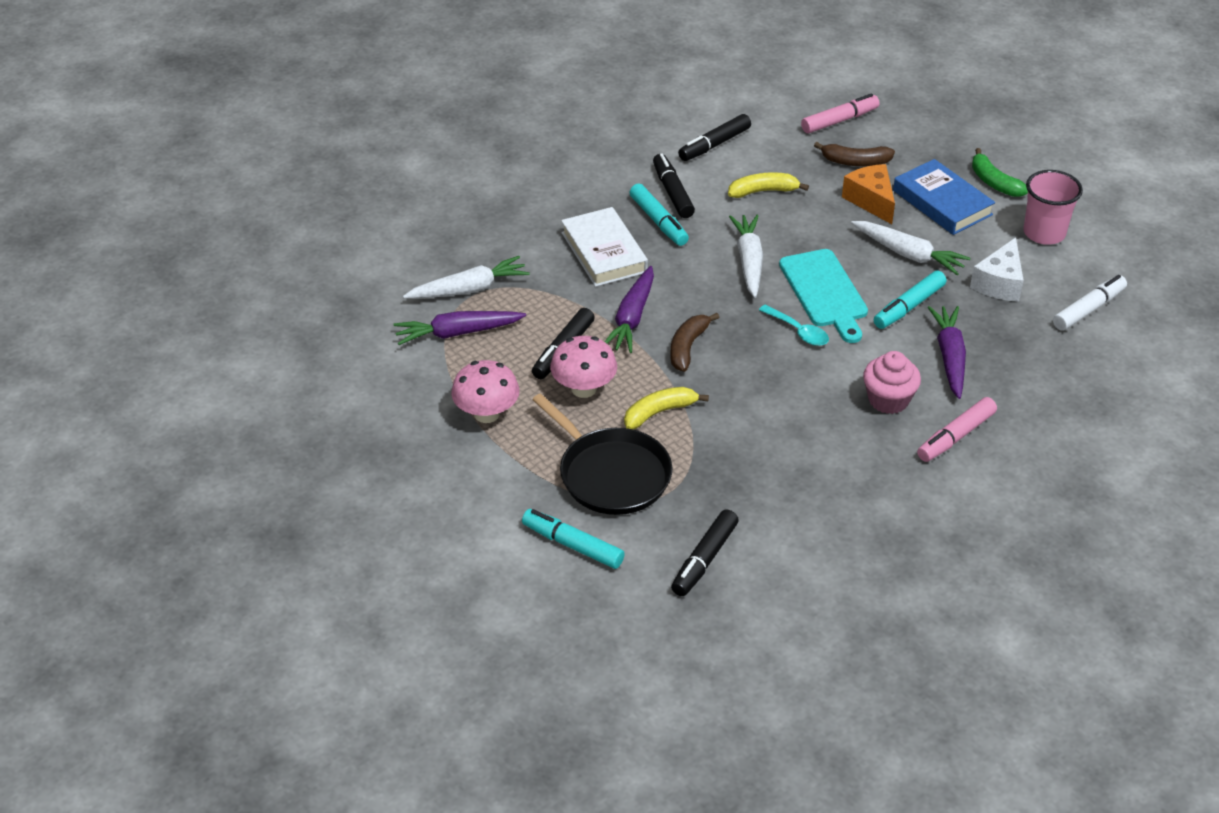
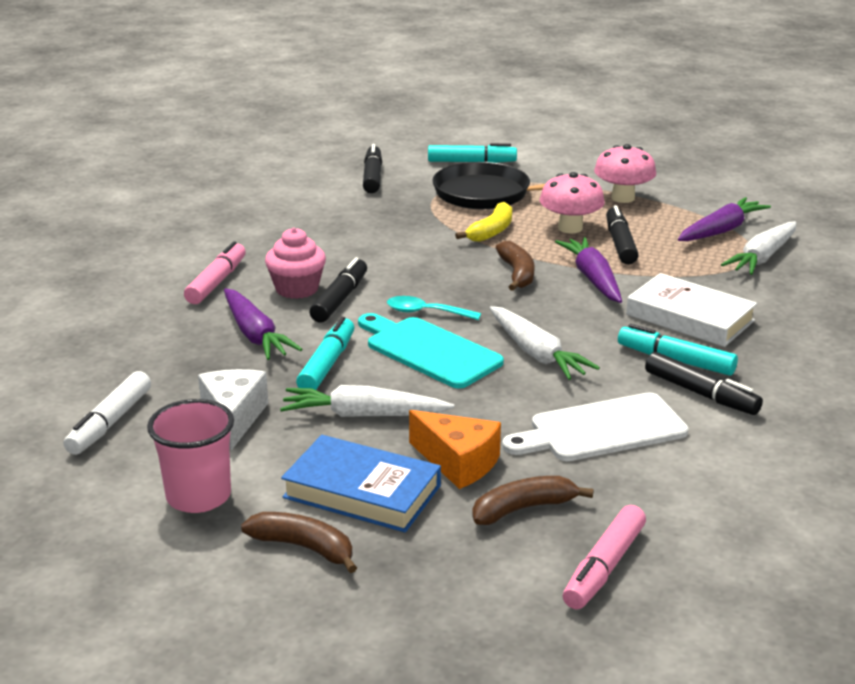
camera: 150 degrees right, 15 degrees down
black marker [678,114,751,161] -> black marker moved to [309,257,367,322]
yellow banana [728,172,809,198] -> white cutting board [502,392,688,461]
green banana [972,148,1028,197] -> brown banana [241,512,357,573]

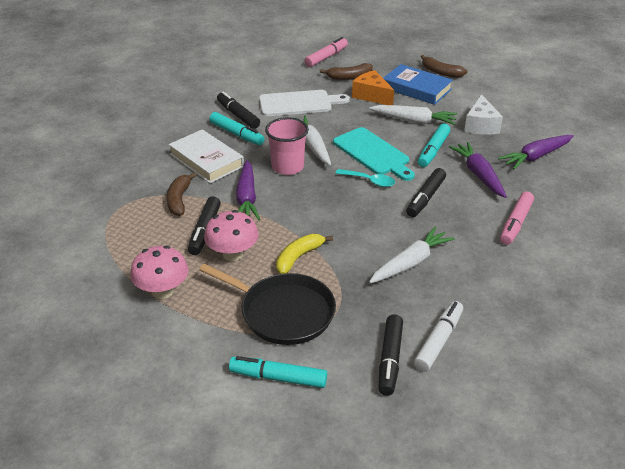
camera: 170 degrees left, 10 degrees up
white marker [64,371,151,455] -> white marker moved to [414,301,463,372]
pink cup [147,399,234,513] -> pink cup moved to [265,117,309,175]
pink cupcake [265,228,326,299] -> none
brown banana [496,241,535,291] -> brown banana moved to [167,172,197,216]
purple carrot [678,197,771,241] -> purple carrot moved to [498,135,574,169]
white carrot [721,221,796,275] -> white carrot moved to [369,227,455,284]

